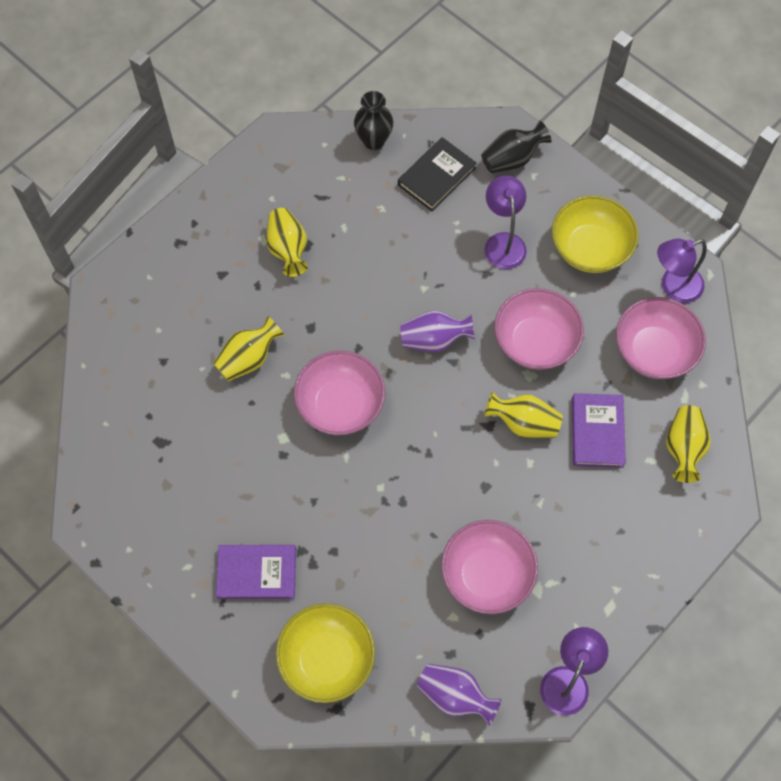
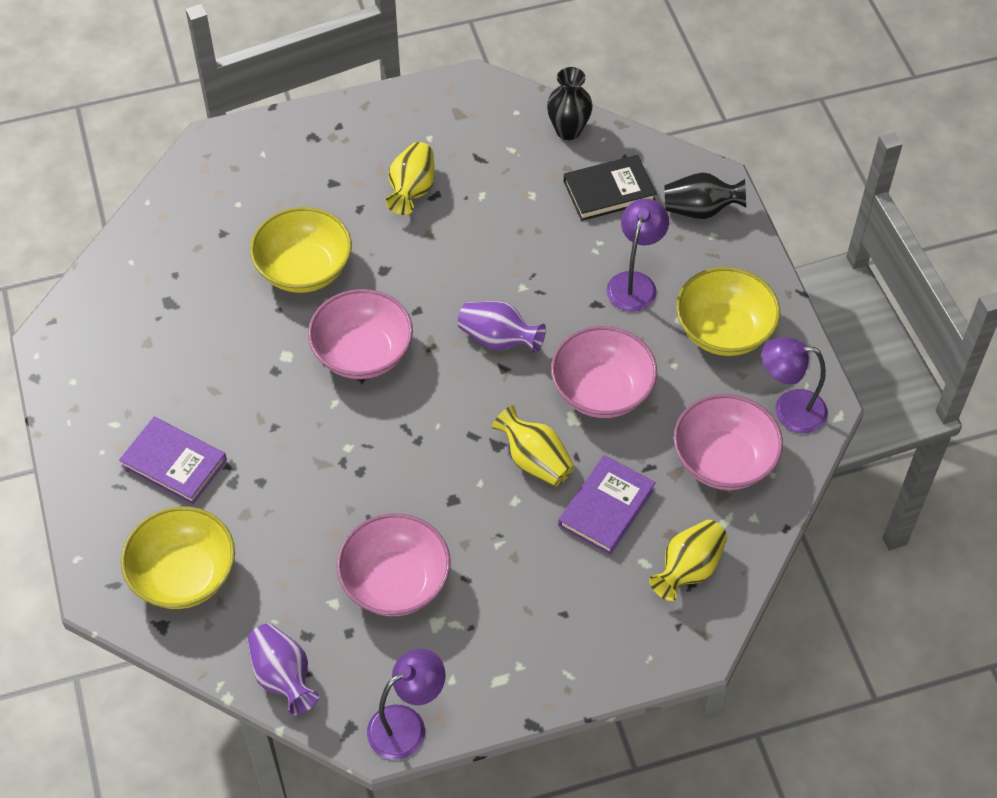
camera: 30 degrees right, 10 degrees down
yellow vase [213,316,285,381] -> yellow bowl [250,207,352,293]

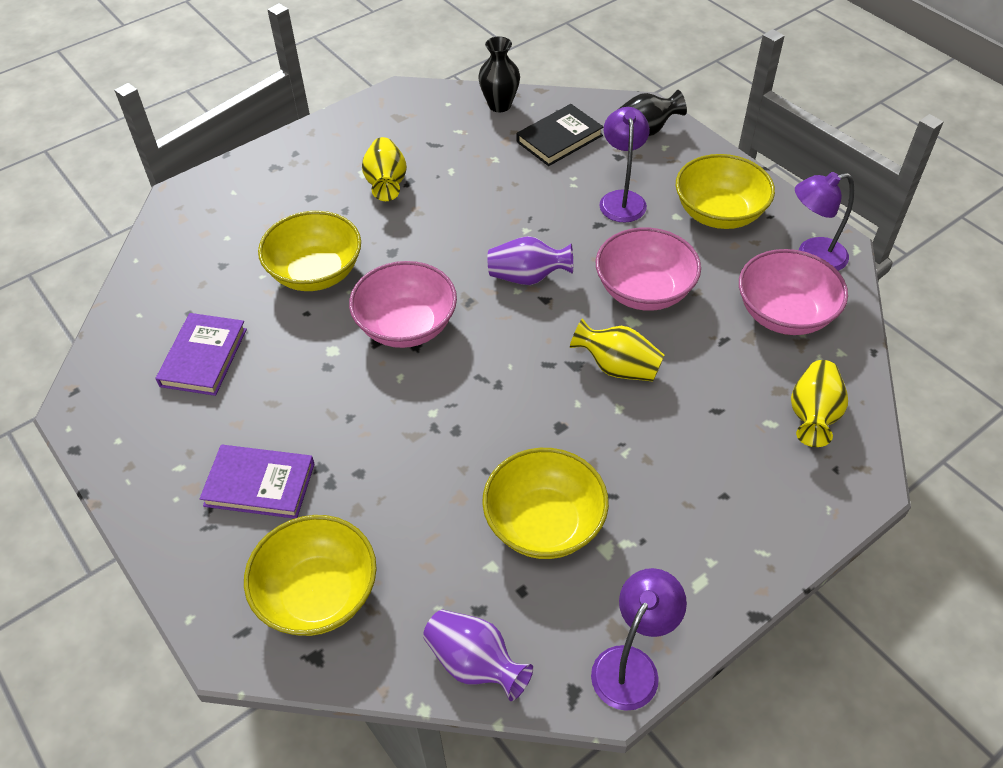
camera: 20 degrees left, 5 degrees down
pink bowl [337,513,451,616] -> yellow bowl [482,448,609,559]
purple book [558,455,656,555] -> purple book moved to [156,313,247,396]

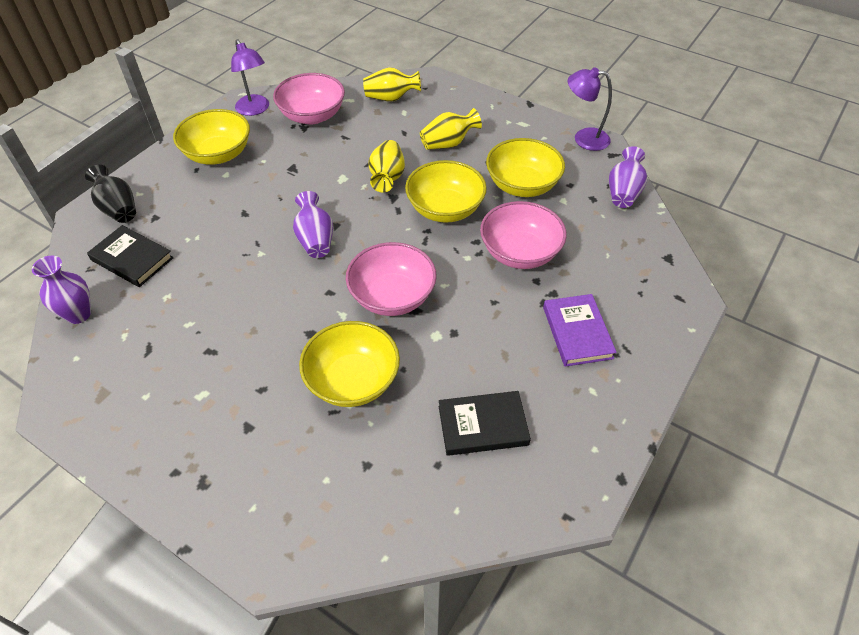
camera: 110 degrees left, 0 degrees up
purple book [156,313,247,396] -> black book [439,391,531,456]
yellow bowl [244,515,377,636] -> yellow bowl moved to [405,160,487,223]
yellow vase [362,137,407,201] -> yellow vase moved to [420,108,482,150]
black vase [479,36,520,112] -> purple vase [32,256,91,324]
pink bowl [596,227,701,311] -> pink bowl moved to [480,201,567,269]
purple lamp [600,107,650,223] -> none

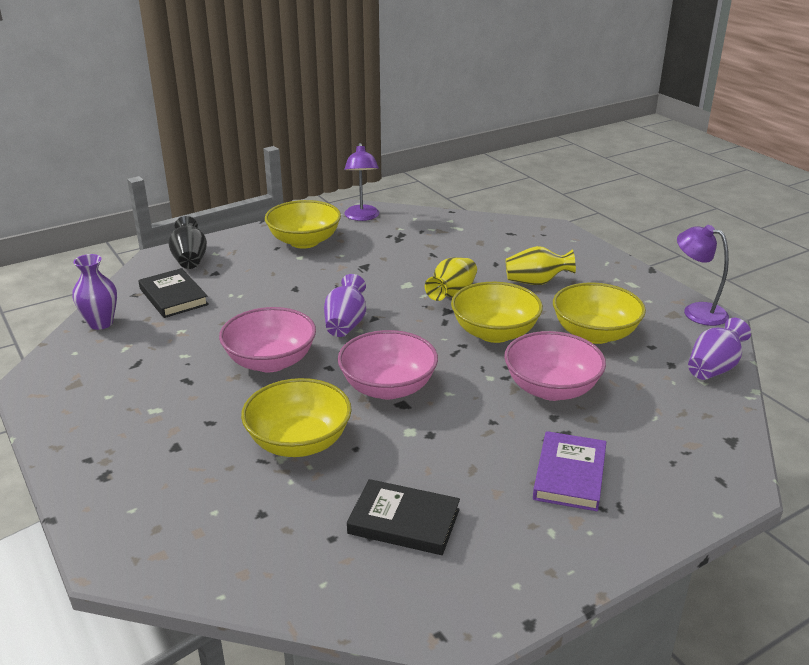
camera: 25 degrees right, 20 degrees down
pink bowl [273,73,345,124] -> pink bowl moved to [219,307,316,372]
yellow vase [363,67,421,101] -> none

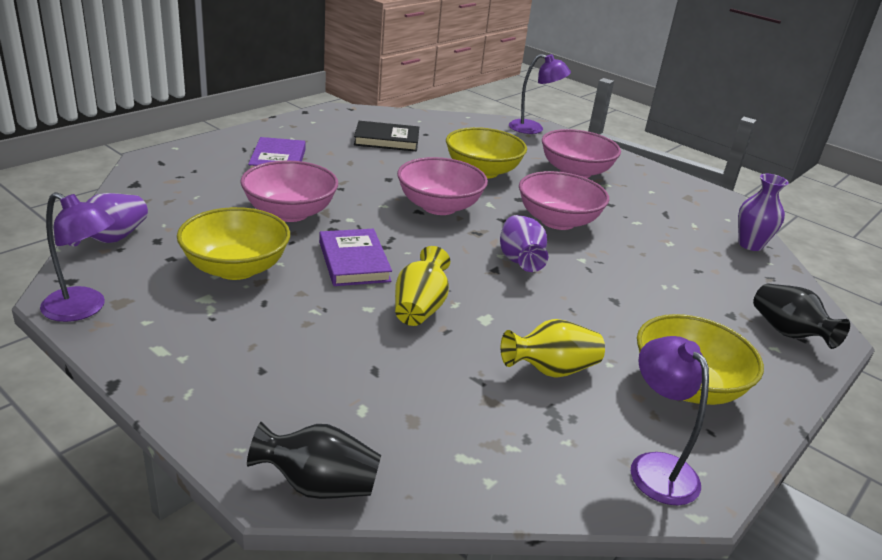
camera: 160 degrees right, 0 degrees up
black book [139,268,209,318] -> none
yellow bowl [451,282,543,343] -> purple book [319,229,392,286]
yellow vase [506,246,576,285] -> yellow vase moved to [501,319,605,377]
none -> black vase [247,422,381,499]
none -> purple lamp [509,54,571,134]
none -> pink bowl [542,129,621,178]

